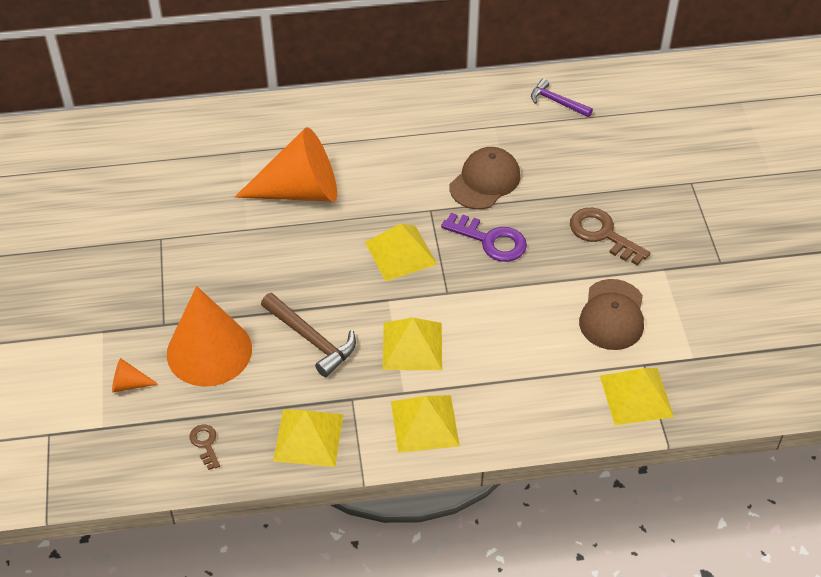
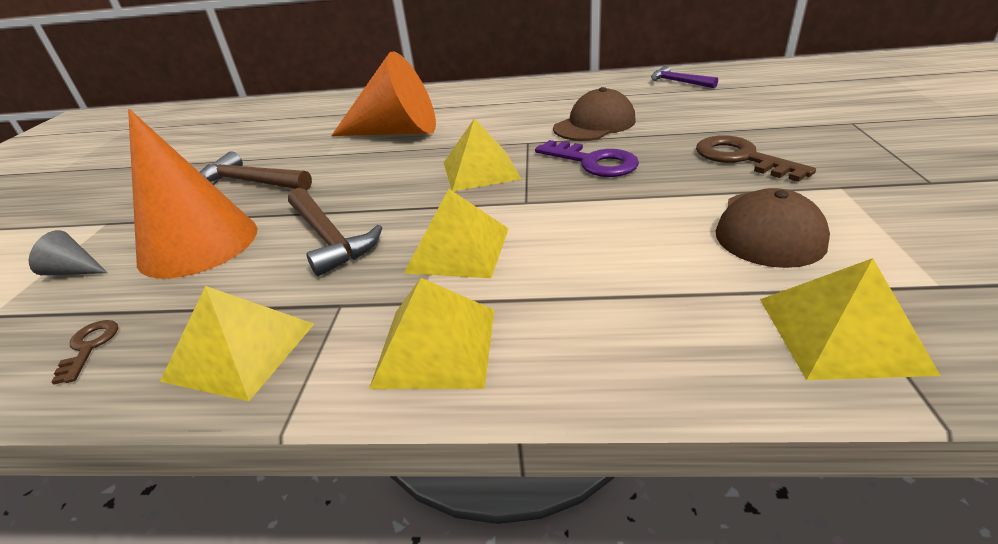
camera: 15 degrees right, 15 degrees down
orange cone [112,358,159,393] -> grey cone [29,230,108,275]
none -> brown hammer [200,151,312,190]

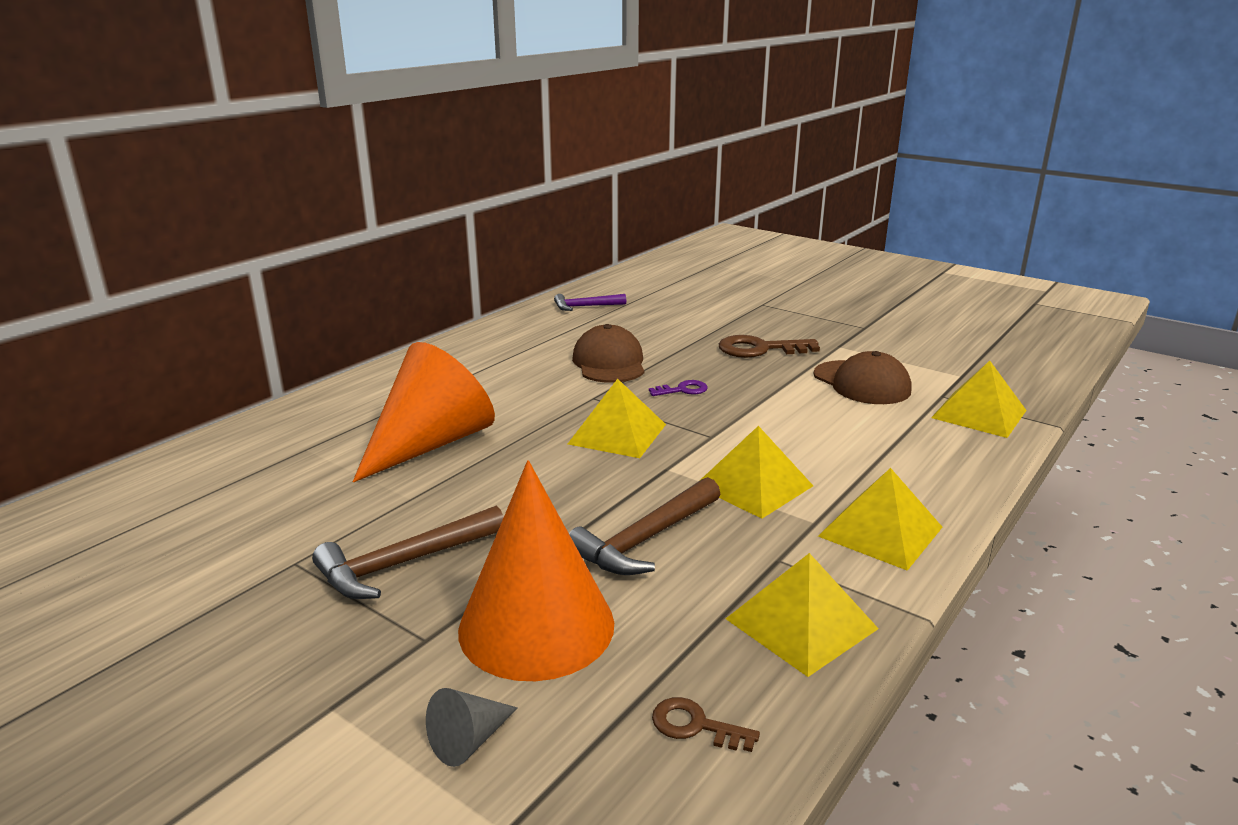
camera: 60 degrees left, 10 degrees down
brown hammer [288,188,383,276] -> brown hammer turned 135 degrees clockwise [569,477,720,575]
purple key [535,140,639,177] -> purple key [649,380,708,396], size x0.54

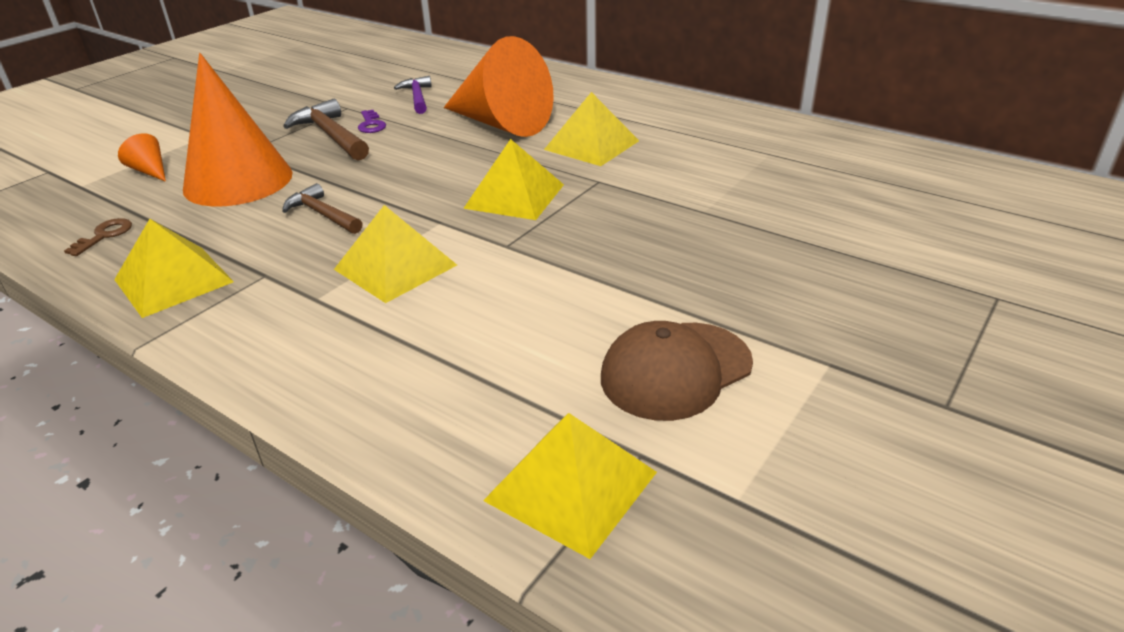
camera: 90 degrees right, 10 degrees up
grey cone [426,688,518,767] -> orange cone [118,133,166,182]
purple hammer [554,294,626,311] -> purple hammer moved to [394,76,432,114]
brown hammer [569,477,720,575] -> brown hammer [282,183,363,234], size x0.67
brown cap [572,324,645,383] -> none
purple key [649,380,708,396] -> purple key moved to [358,110,386,133]
brown key [719,335,820,358] -> none
yellow pyramid [818,468,942,571] -> yellow pyramid moved to [544,92,639,166]

